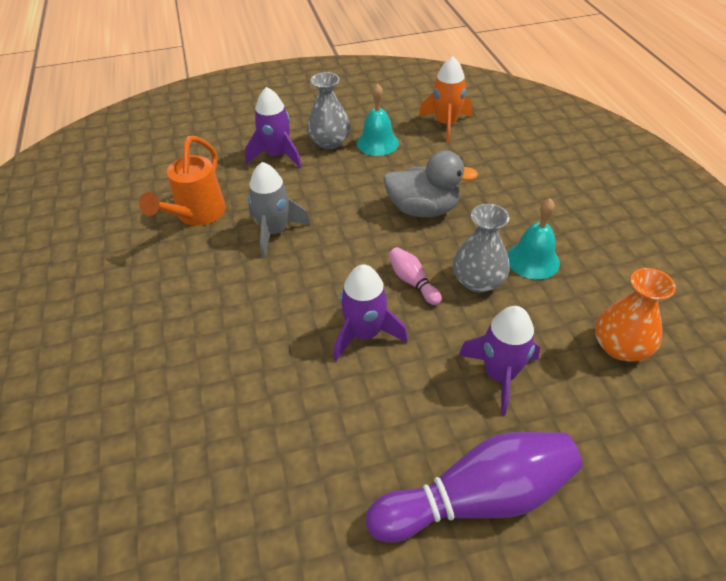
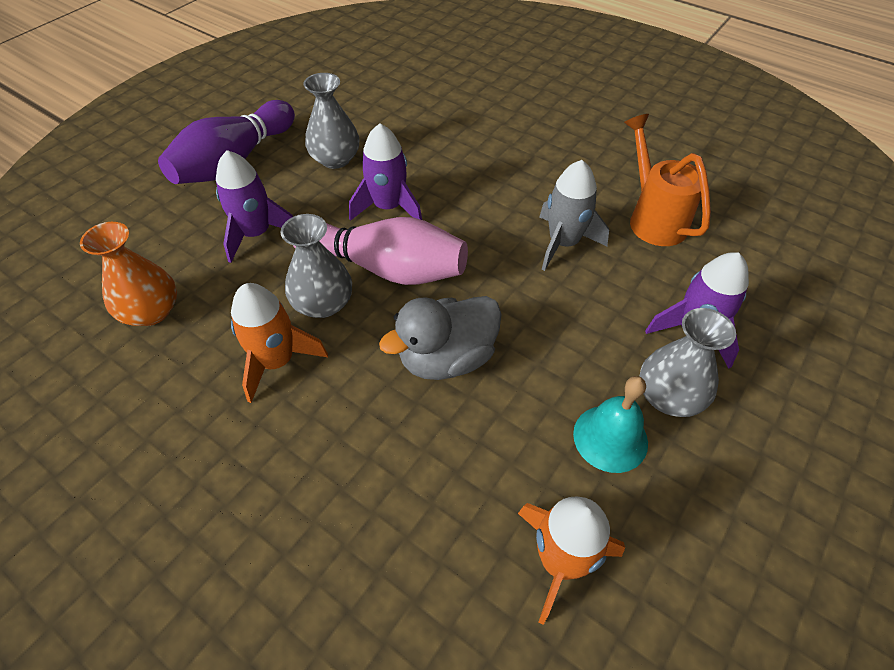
camera: 140 degrees right, 5 degrees up
pink bowling pin [389,247,442,305] -> pink bowling pin [293,217,468,285], size x2.16
turquoise bell [507,198,560,279] -> orange rocket [231,283,328,403]
none -> grey vase [303,73,359,169]

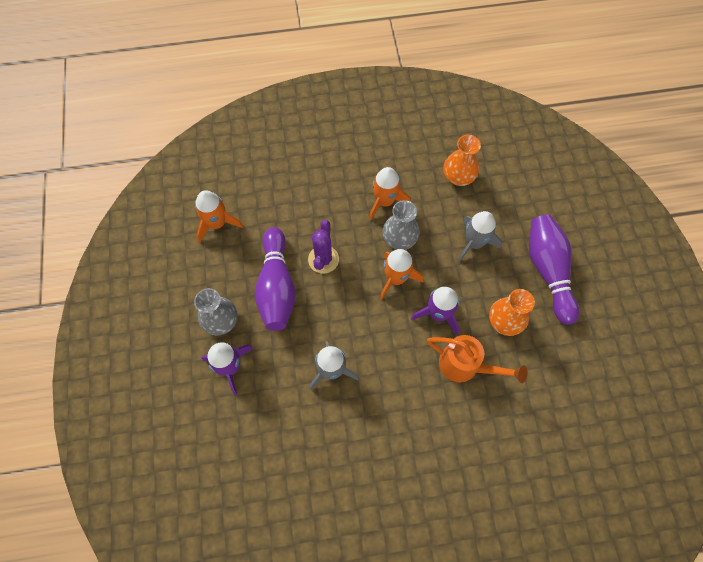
camera: 135 degrees right, 15 degrees up
purple rocket [216,150,293,263] -> grey rocket [458,211,502,262]
pink bowling pin [293,217,468,285] -> orange rocket [380,249,424,300]
grey vase [303,73,359,169] -> orange vase [489,289,535,336]
grey duck [379,296,502,380] -> purple cactus [308,220,339,274]
turquoise bell [573,376,648,473] -> none
orange watering can [624,114,711,246] -> orange watering can moved to [427,335,528,383]
none -> purple bowling pin [254,227,296,331]

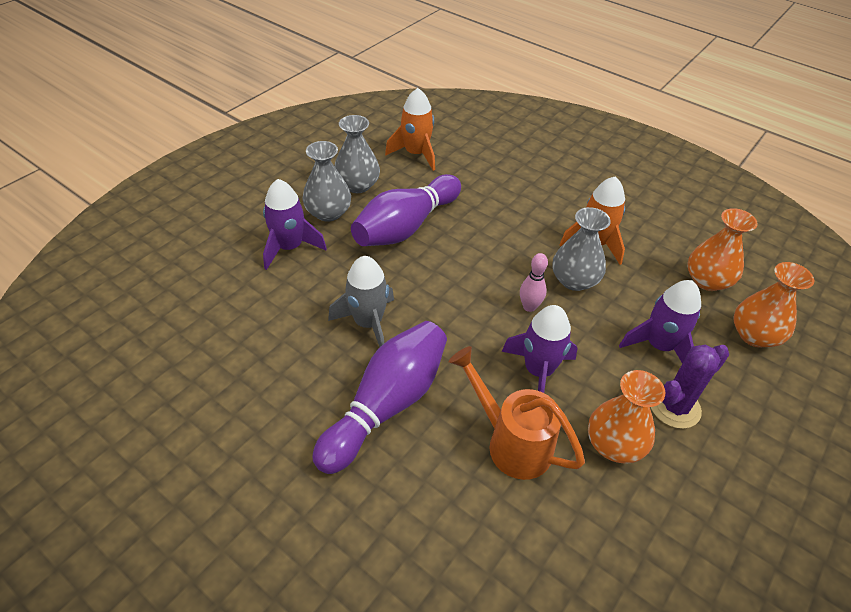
camera: 45 degrees right, 20 degrees down
purple cactus [308,220,339,274] -> purple cactus moved to [651,345,729,429]
orange rocket [380,249,424,300] -> pink bowling pin [520,253,548,312]
orange watering can [427,335,528,383] -> orange watering can turned 150 degrees clockwise [449,346,585,480]
grey rocket [458,211,502,262] -> purple rocket [619,280,701,363]
purple bowling pin [529,214,579,325] -> purple bowling pin moved to [312,321,447,474]
none -> grey vase [334,115,380,193]
none -> orange vase [733,262,814,347]

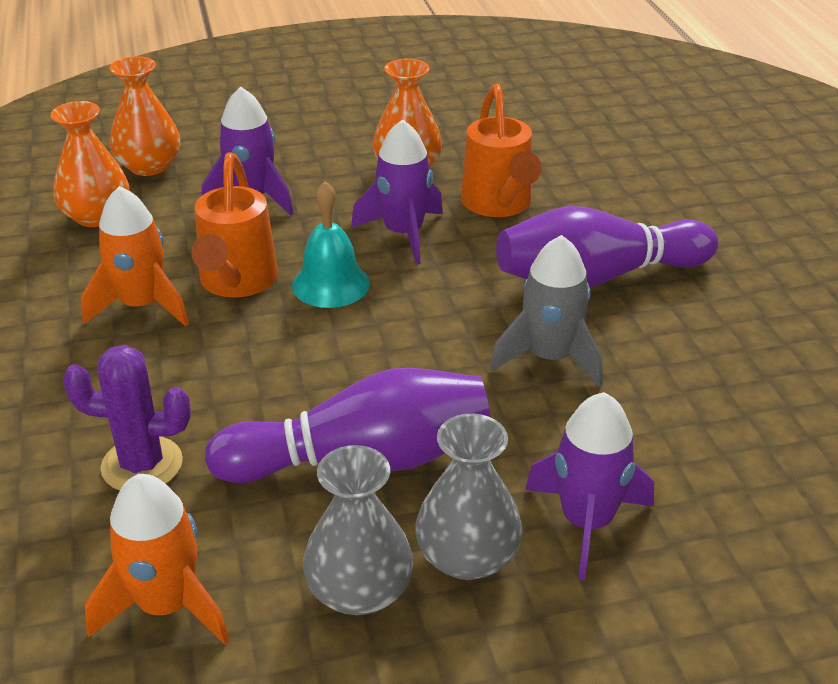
camera: 140 degrees left, 10 degrees down
pink bowling pin [520,253,548,312] -> turquoise bell [292,181,370,308]
grey vase [552,207,611,291] -> orange watering can [191,152,278,298]
purple cactus [651,345,729,429] -> purple cactus moved to [63,345,191,491]

